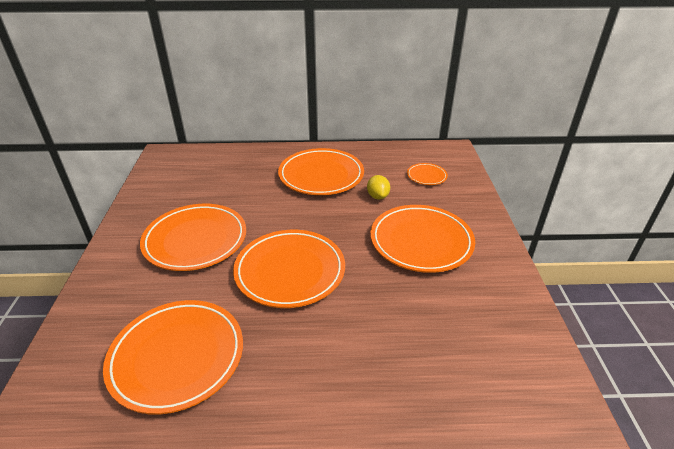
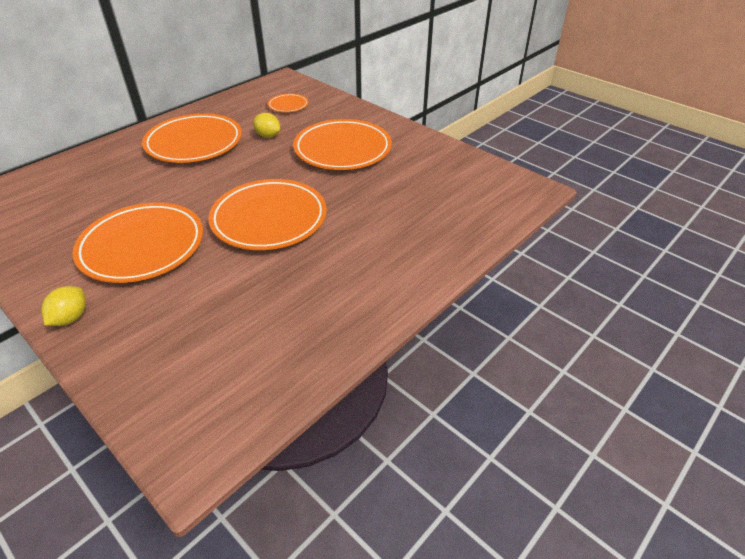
camera: 45 degrees left, 5 degrees up
orange plate [103,300,243,414] -> none
none -> yellow lemon [41,286,86,326]

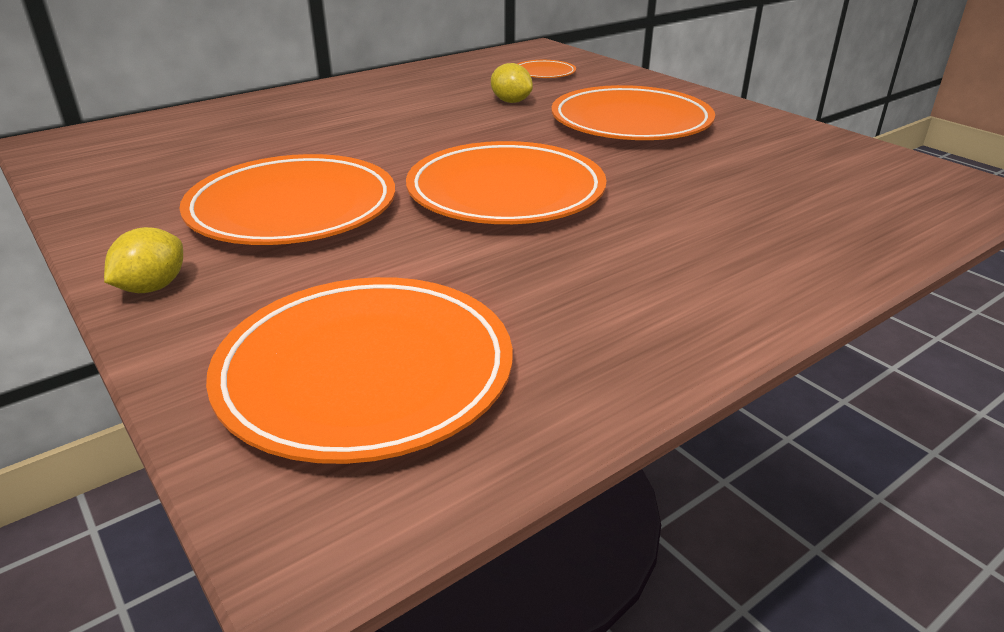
camera: 10 degrees right, 10 degrees down
orange plate [142,113,242,163] -> orange plate moved to [206,277,513,464]

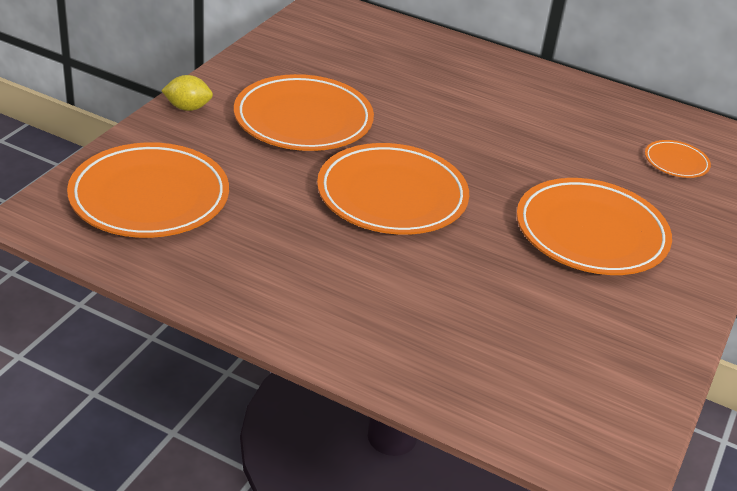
camera: 60 degrees right, 5 degrees up
yellow lemon [491,63,533,103] -> none

